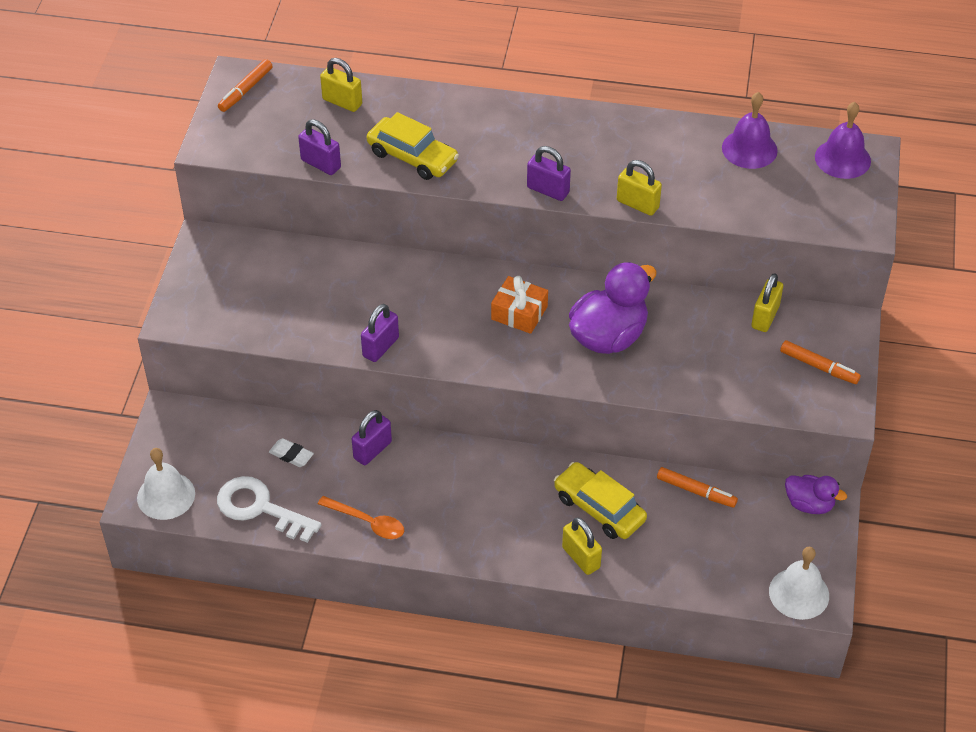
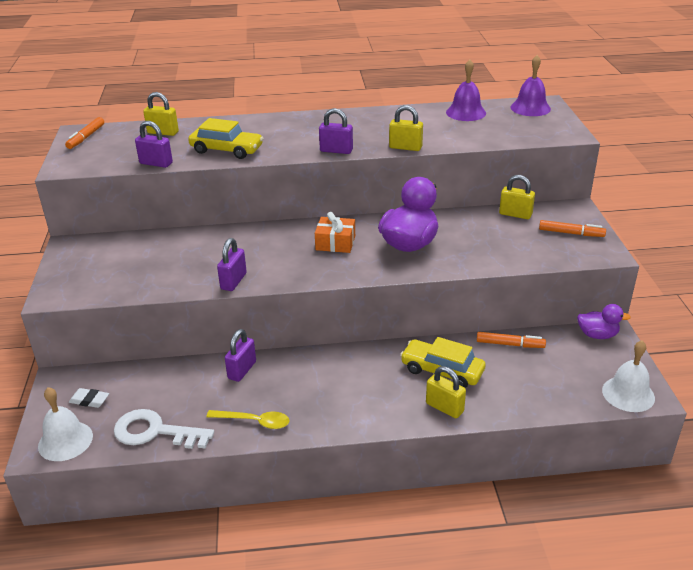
camera: 15 degrees left, 15 degrees down
white eraser [269,438,314,467] -> white eraser moved to [69,388,109,408]
orange spoon [318,496,404,539] -> yellow spoon [206,410,289,429]
yellow padlock [751,273,783,332] -> yellow padlock turned 75 degrees counterclockwise [499,175,535,219]

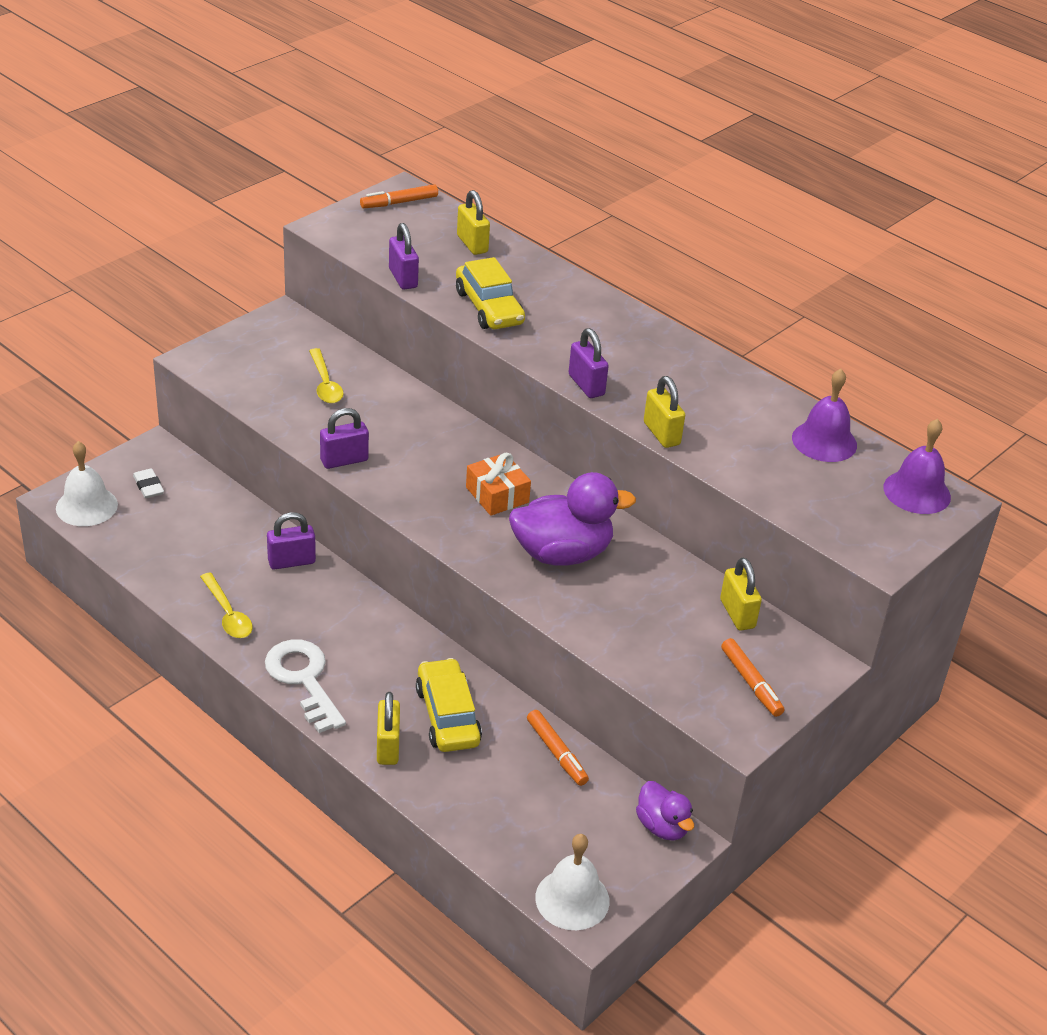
camera: 45 degrees right, 5 degrees up
white key [114,409,214,449] -> white key moved to [265,639,346,733]
none -> yellow spoon [309,348,344,403]

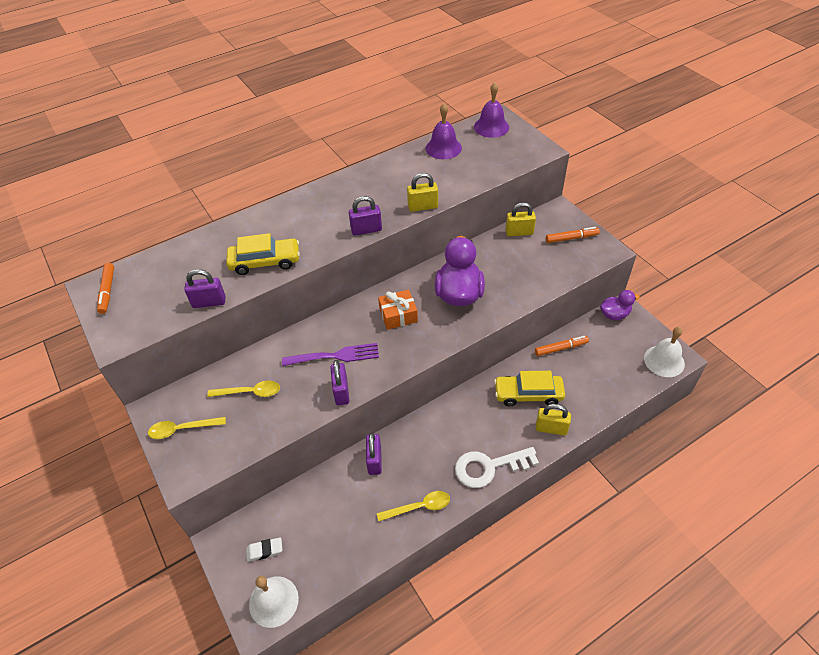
camera: 70 degrees left, 10 degrees up
yellow padlock [457,190,490,255] -> none
none -> yellow spoon [148,417,226,439]
none -> purple fork [282,343,379,366]

